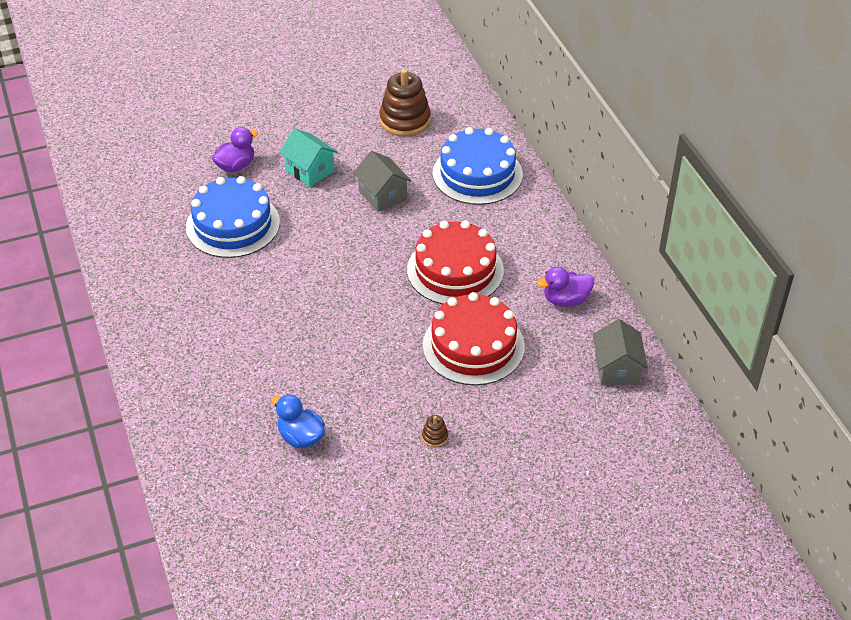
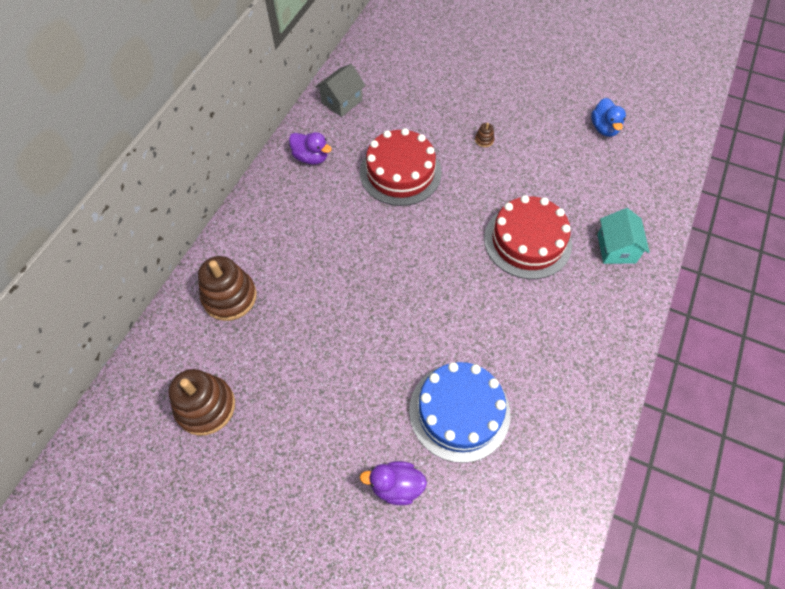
camera: 135 degrees left, 15 degrees up
blue duck [271,394,325,448] -> blue duck moved to [591,98,626,137]
turquoise house [279,128,338,187] -> turquoise house moved to [597,208,650,264]
grey house [353,151,411,212] -> none
red cake [407,220,504,304] -> red cake moved to [484,195,572,279]
blue cake [433,127,523,205] -> brown stacking toy [198,256,257,321]

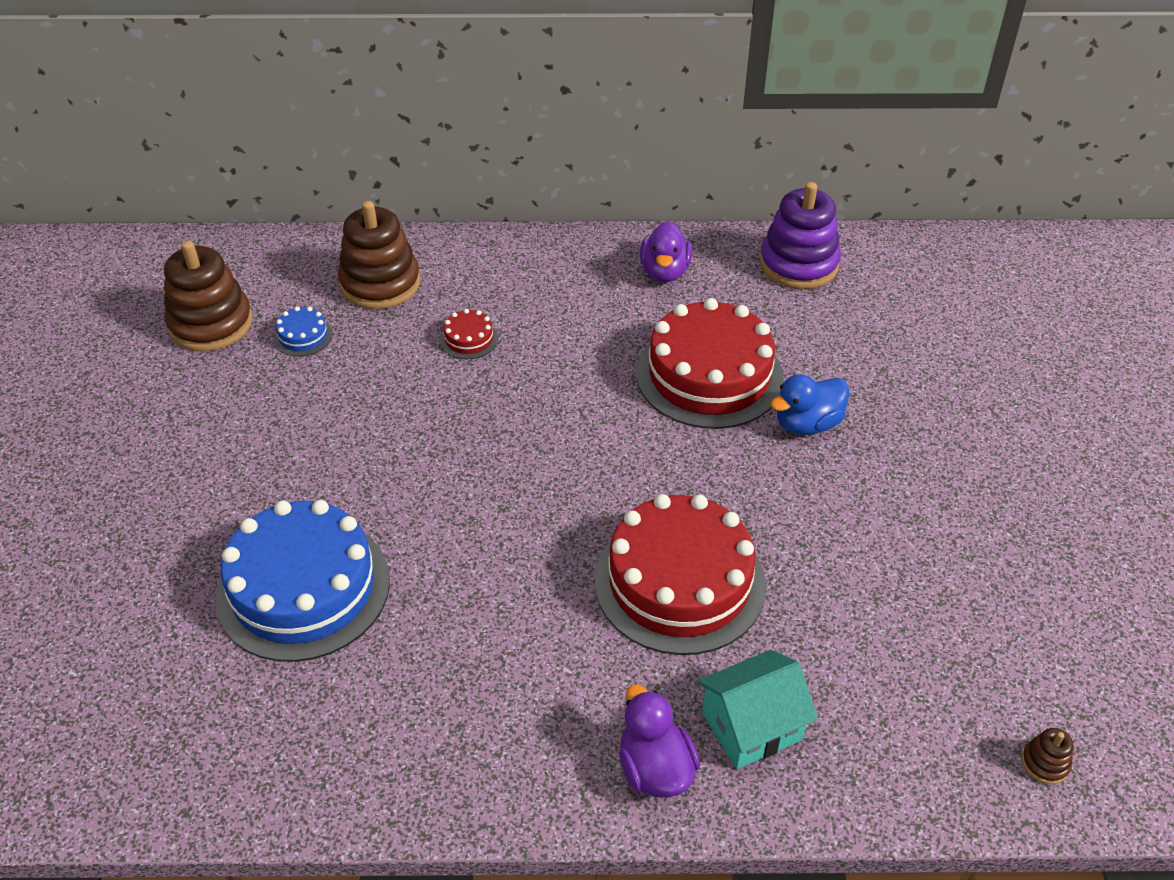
camera: 65 degrees right, 15 degrees down
grey house [315,64,366,117] -> purple stacking toy [760,182,841,289]
purple duck [360,461,427,505] -> purple duck moved to [619,684,700,798]
brown stacking toy [475,123,495,147] -> brown stacking toy moved to [1022,728,1073,784]
blue duck [591,98,626,137] -> blue duck moved to [770,375,850,435]
none -> blue cake [274,307,333,356]
none -> red cake [440,309,498,359]

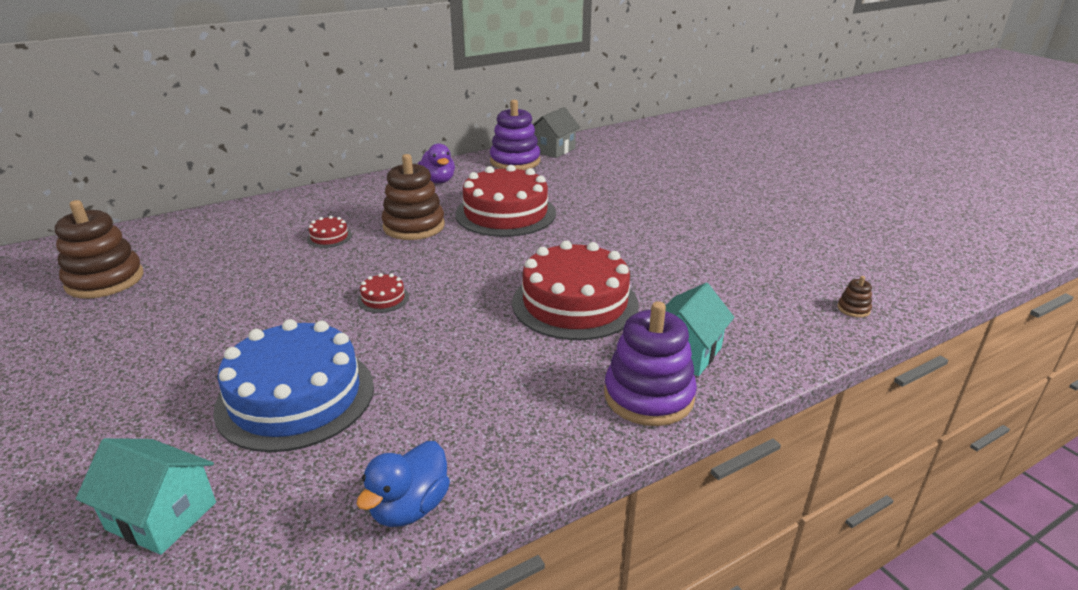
camera: 30 degrees left, 15 degrees down
blue cake [274,307,333,356] -> none
brown stacking toy [338,201,420,309] -> brown stacking toy moved to [381,154,445,240]
purple duck [619,684,700,798] -> purple stacking toy [604,301,697,426]
blue duck [770,375,850,435] -> blue duck moved to [356,441,450,527]
none -> turquoise house [76,438,216,555]
none -> red cake [357,273,409,313]
none -> grey house [533,107,580,158]

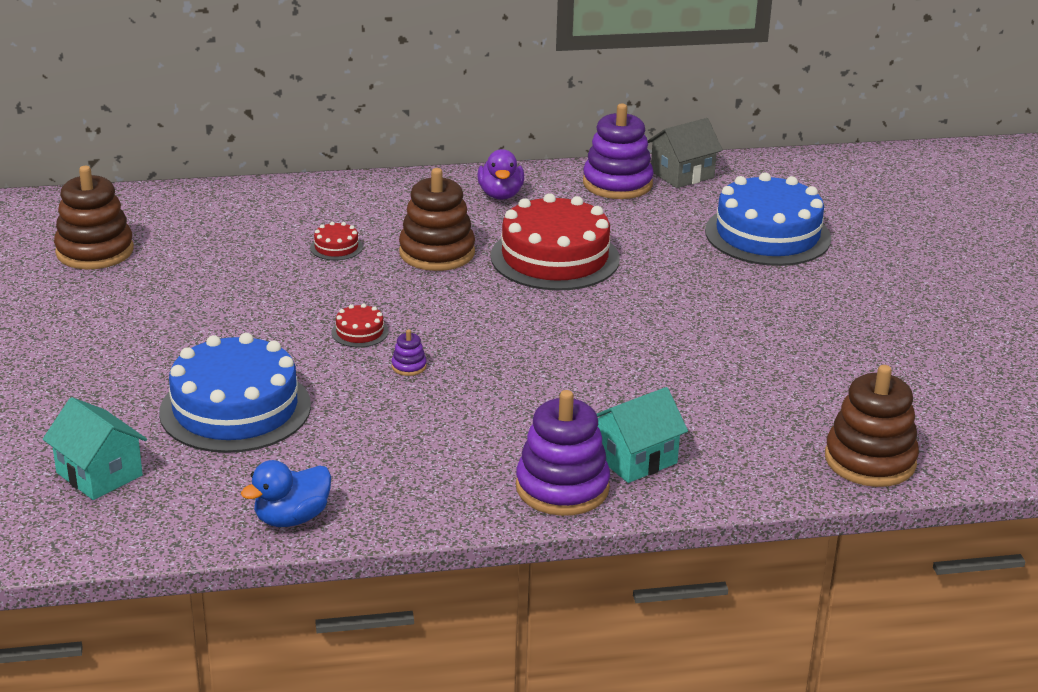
camera: 20 degrees right, 0 degrees up
red cake [512,241,639,340] -> none
brown stacking toy [837,276,872,318] -> brown stacking toy [825,365,919,487], size x2.42
none -> purple stacking toy [392,329,427,376]
none -> blue cake [705,172,831,266]

